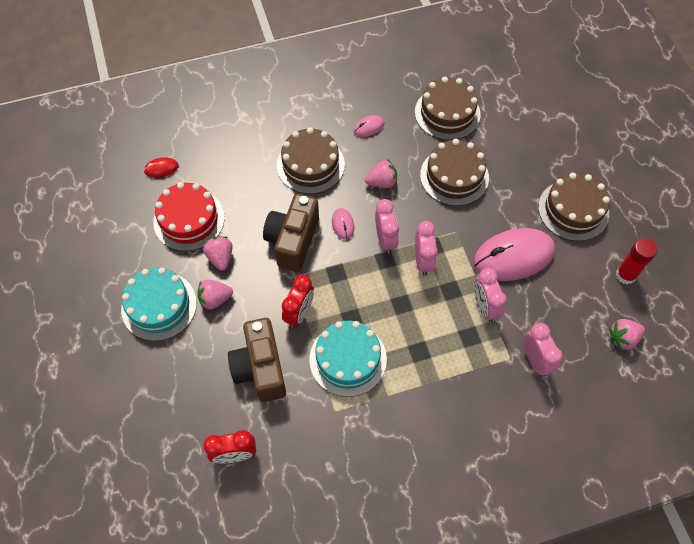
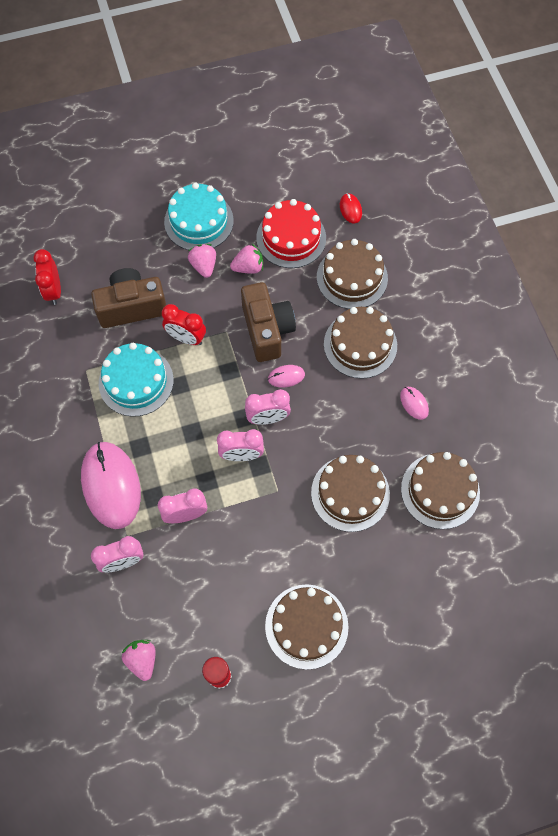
camera: 90 degrees right, 5 degrees up
brown camera [263,194,319,272] -> brown camera turned 60 degrees clockwise [241,282,296,362]
pink strawberry [365,159,397,188] -> none
pink mouse [473,228,555,281] -> pink mouse moved to [81,442,141,529]
none -> brown cake [317,239,388,309]

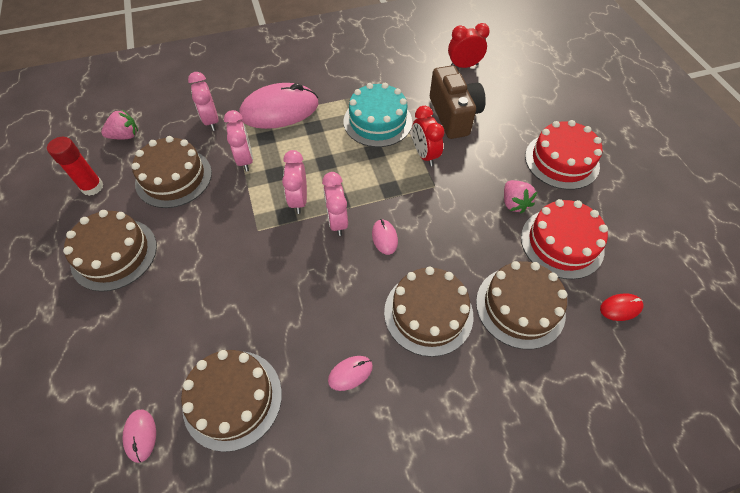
camera: 90 degrees right, 10 degrees down
red clock [162,304,206,345] -> red clock turned 45 degrees counterclockwise [412,106,445,166]
turquoise cake [164,183,234,250] -> red cake [525,120,602,190]
pink strawberry [188,244,216,278] -> none
brown camera [241,282,296,362] -> none
brown cake [311,455,390,532] -> brown cake moved to [132,136,212,208]
none -> pink mouse [123,410,156,463]

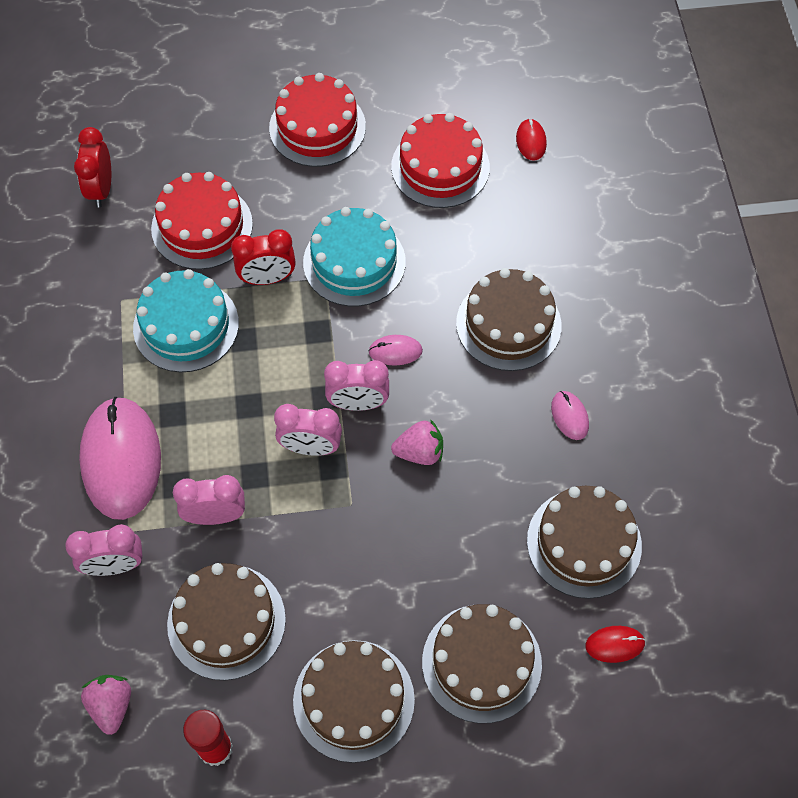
camera: 80 degrees left, 5 degrees up
pink mouse [123,410,156,463] -> red mouse [585,626,646,663]
brown camera [430,65,486,139] -> red cake [151,172,253,270]
brown cake [476,261,567,349] -> brown cake moved to [422,604,542,723]
pink strawberry [504,180,537,213] -> pink strawberry moved to [391,419,443,465]
none -> turquoise cake [303,207,406,306]

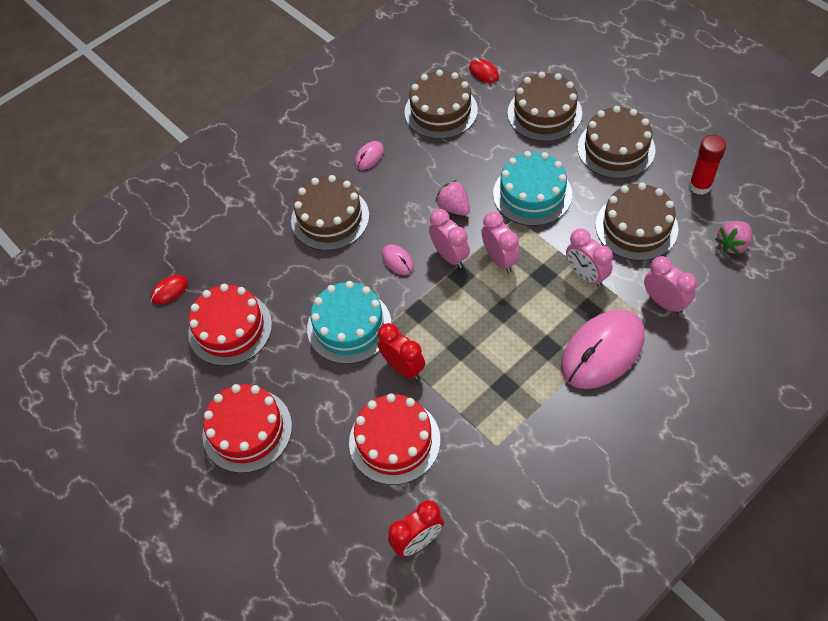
camera: 120 degrees left, 5 degrees down
turquoise cake [133,269,239,372] -> turquoise cake moved to [493,151,572,226]

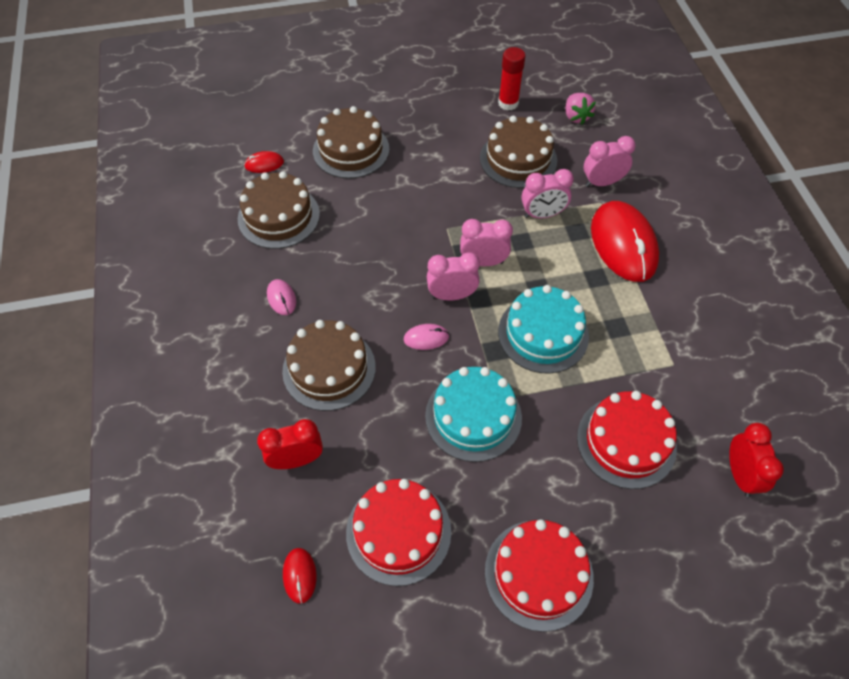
camera: 65 degrees left, 0 degrees up
red clock [378,323,425,380] -> red clock moved to [257,419,323,469]
pink strawberry [435,180,470,216] -> none
turquoise cake [493,151,572,226] -> turquoise cake moved to [498,285,589,374]
pink mouse [561,309,645,389] -> red mouse [591,201,659,282]
brown cake [578,106,656,179] -> none

